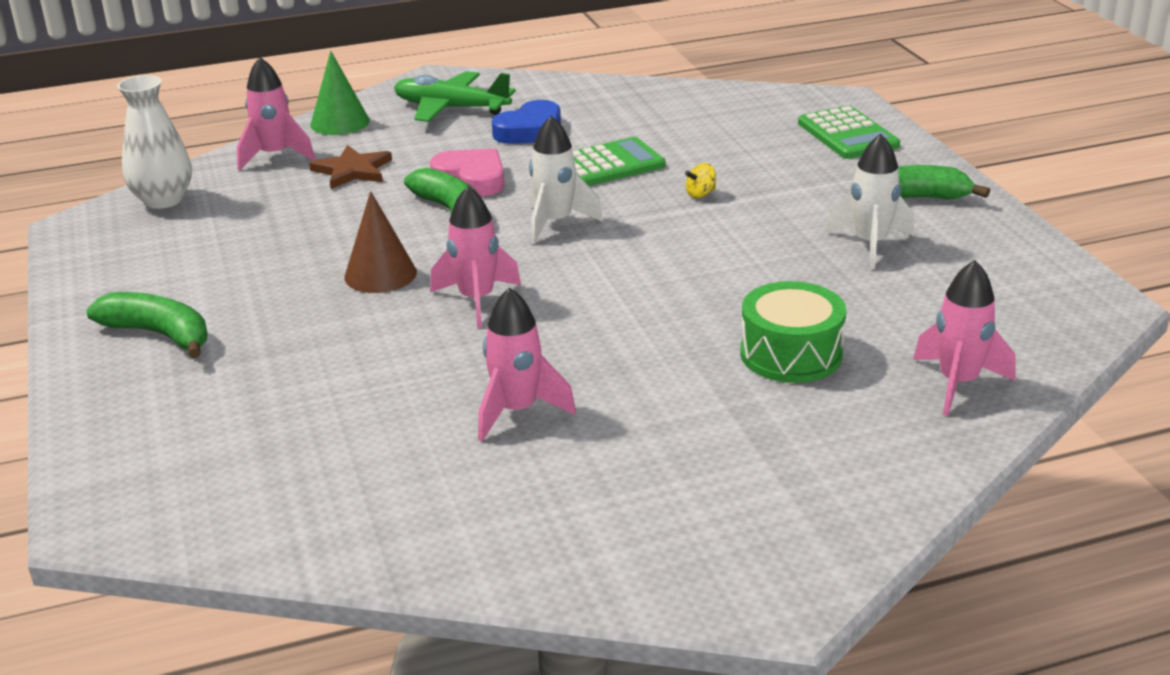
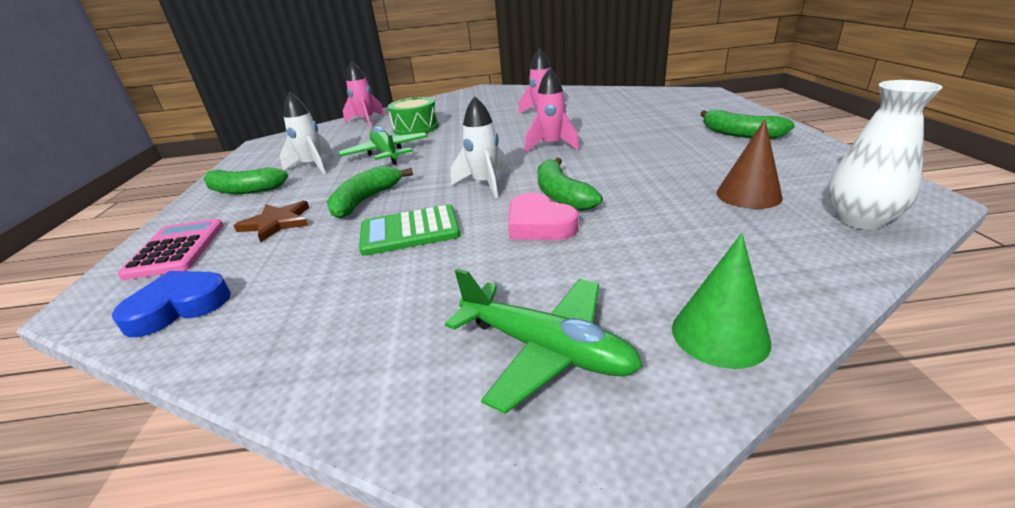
camera: 165 degrees left, 0 degrees up
pink rocket [237,57,315,171] -> none
brown star [309,145,392,189] -> brown star moved to [233,201,309,242]
brown cone [345,191,417,293] -> brown cone moved to [716,119,783,209]
blue heart [492,100,561,144] -> blue heart moved to [112,271,231,337]
yellow spinning top [685,163,716,198] -> green banana [327,166,413,219]
green calculator [798,106,900,159] -> pink calculator [118,219,224,280]
none -> green plane [338,126,428,165]

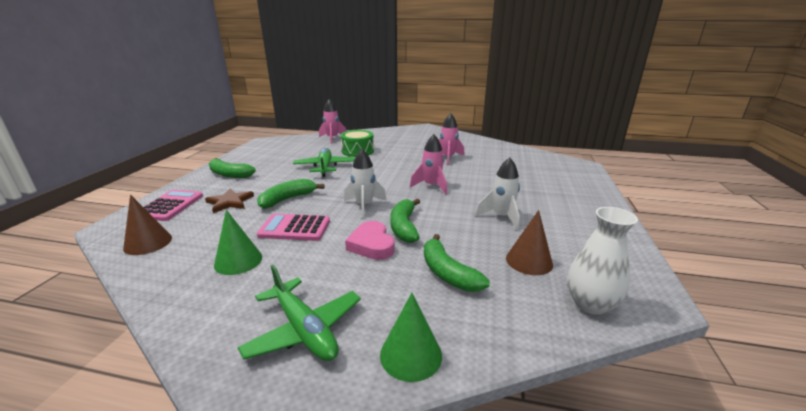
camera: 15 degrees right, 5 degrees down
blue heart [112,271,231,337] -> brown cone [123,195,172,255]
white rocket [280,92,334,174] -> white rocket moved to [475,158,520,230]
green calculator [359,205,461,256] -> pink calculator [257,214,330,241]
green banana [700,110,795,139] -> green banana moved to [424,234,490,292]
none -> green cone [214,210,262,275]

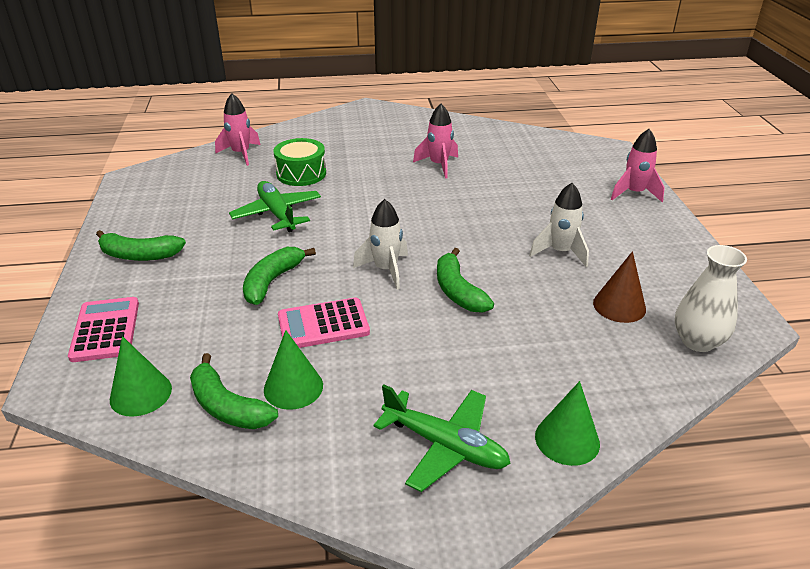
camera: 20 degrees left, 10 degrees up
brown cone [123,195,172,255] -> green cone [110,336,172,417]
brown star [205,189,254,213] -> none
pink heart [345,221,395,260] -> none
pink rocket [410,134,447,194] -> pink rocket moved to [611,129,665,202]
green banana [424,234,490,292] -> green banana moved to [190,353,278,429]

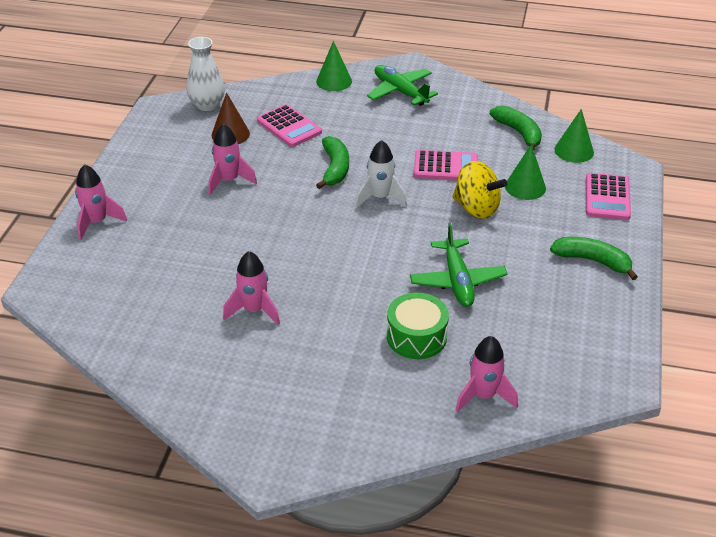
camera: 160 degrees left, 5 degrees up
green banana [243,247,316,305] -> yellow spinning top [452,161,507,219]
green cone [264,330,323,410] -> green cone moved to [505,144,546,200]
white rocket [529,183,589,267] -> pink rocket [208,124,257,195]
none -> pink calculator [257,104,322,147]

